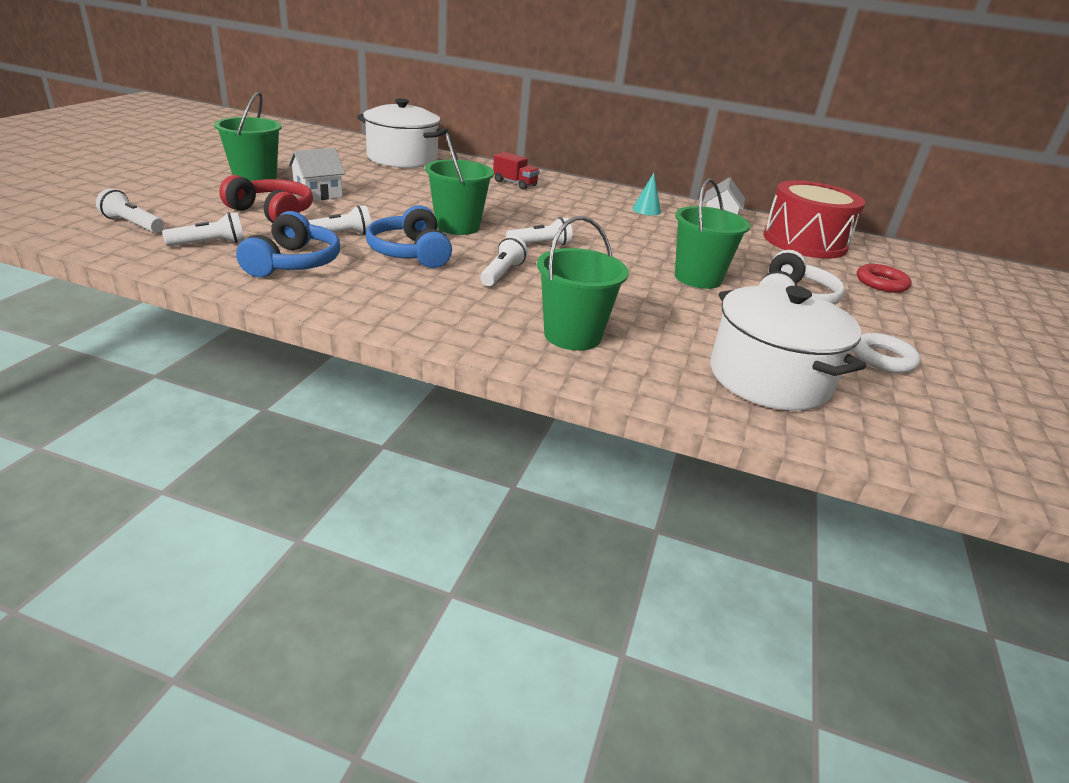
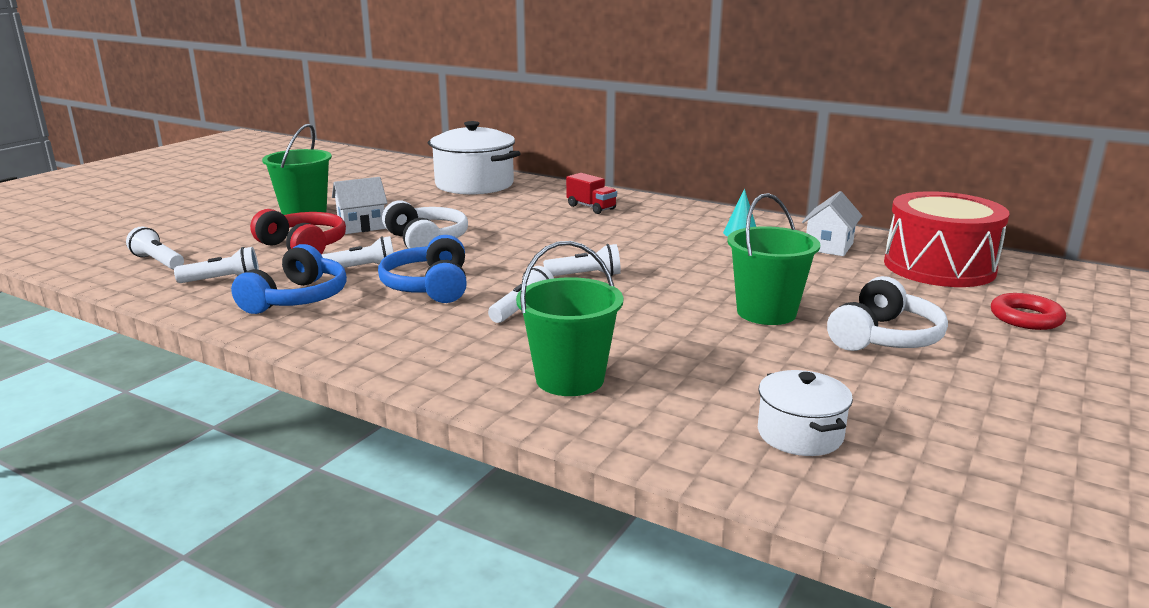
camera: 15 degrees right, 10 degrees down
green bucket [425,132,494,235] -> none
white pot [710,286,866,411] -> white pot [758,370,853,456], size x0.55
white ring [852,333,921,373] -> none
none -> white headphones [382,200,468,249]

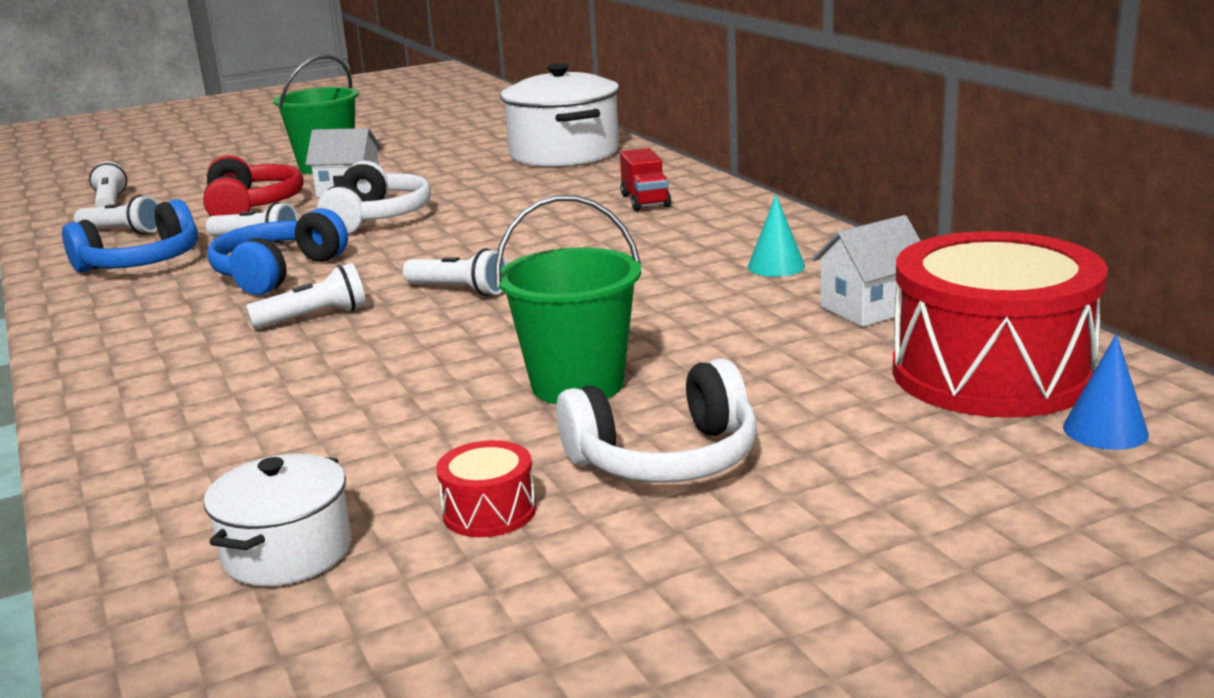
camera: 35 degrees right, 0 degrees up
green bucket [516,241,623,396] -> none
red ring [991,293,1066,330] -> none
none -> red drum [436,440,536,537]
none -> blue cone [1063,334,1149,450]

